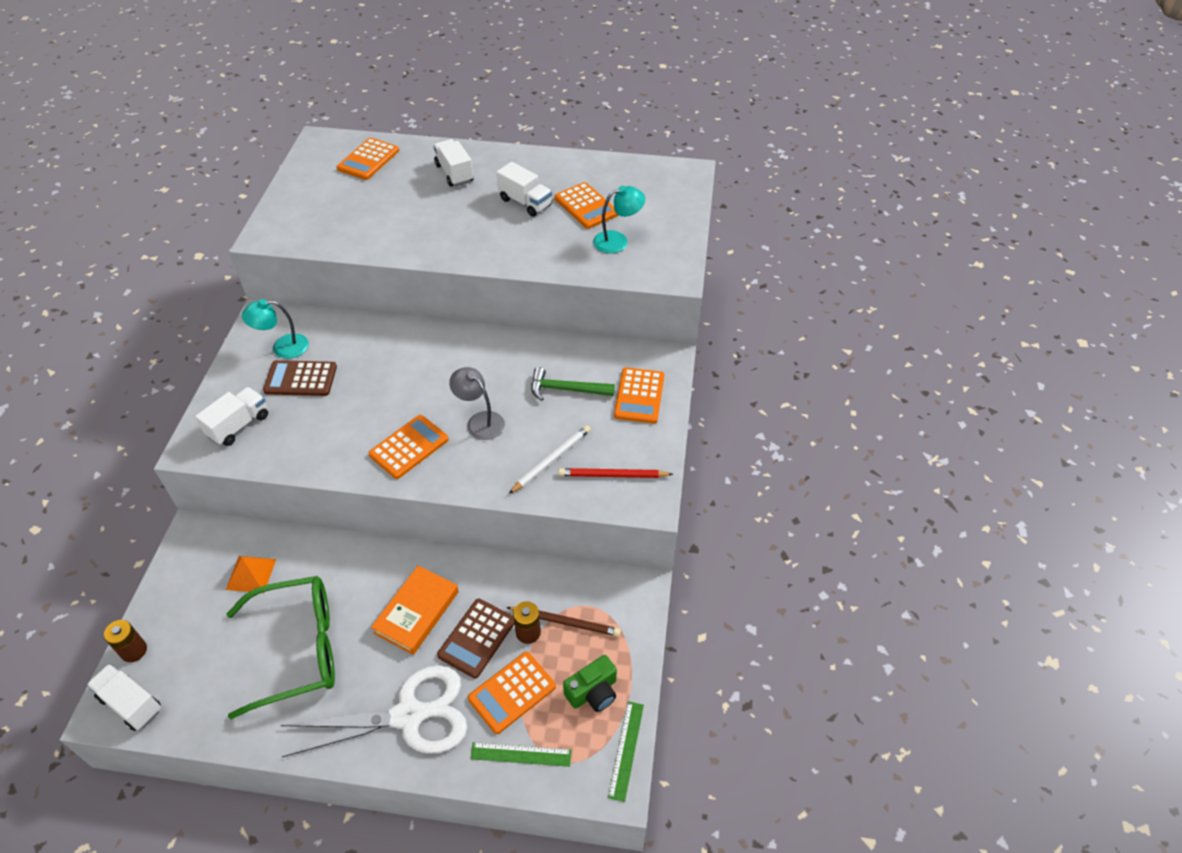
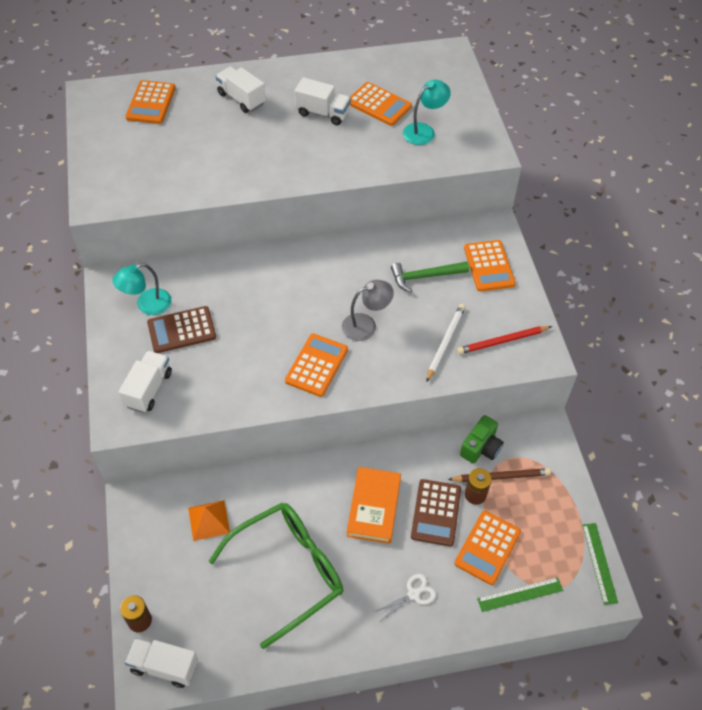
camera: 20 degrees left, 5 degrees up
white scissors [281,665,468,757] -> white scissors [374,574,436,620], size x0.40
grey lamp [449,367,505,440] -> grey lamp turned 135 degrees clockwise [342,280,394,341]
green camera [563,655,617,712] -> green camera moved to [460,415,504,463]

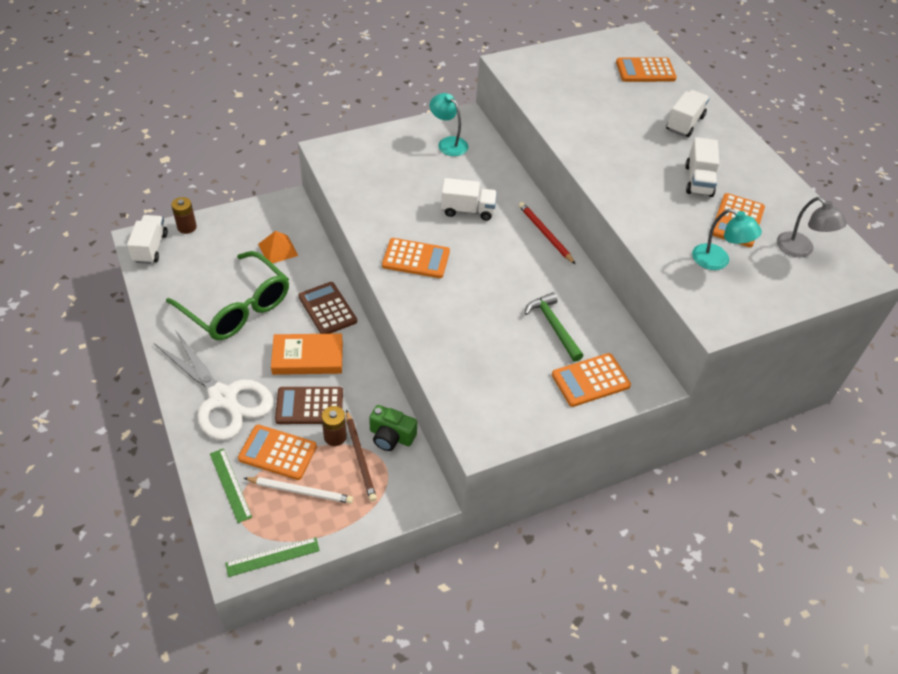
camera: 75 degrees right, 5 degrees down
white truck [119,351,172,413] -> white truck moved to [441,178,497,221]
brown calculator [147,306,216,353] -> brown calculator moved to [298,282,357,334]
grey lamp [342,280,394,341] -> grey lamp moved to [777,197,847,258]
white scissors [374,574,436,620] -> white scissors [154,330,273,440], size x2.48
white pencil [426,304,465,382] -> white pencil moved to [244,477,353,504]
red pencil [457,326,552,354] -> red pencil moved to [519,202,575,264]

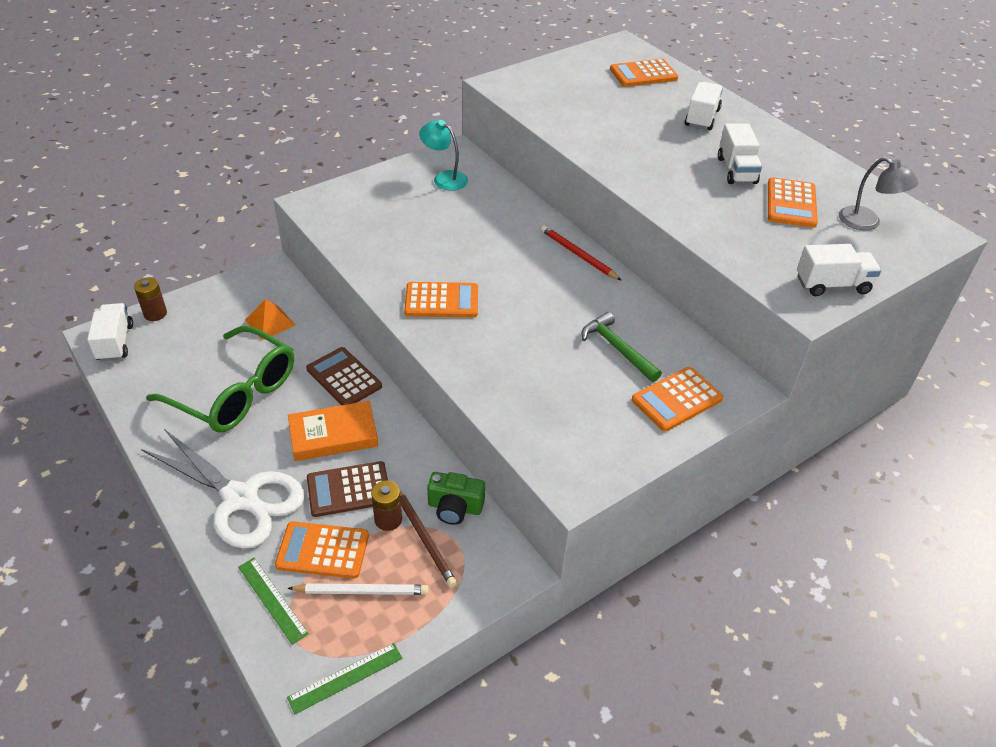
camera: 10 degrees left, 5 degrees down
white truck [441,178,497,221] -> white truck moved to [797,244,881,296]
turquoise lamp [692,209,762,270] -> none

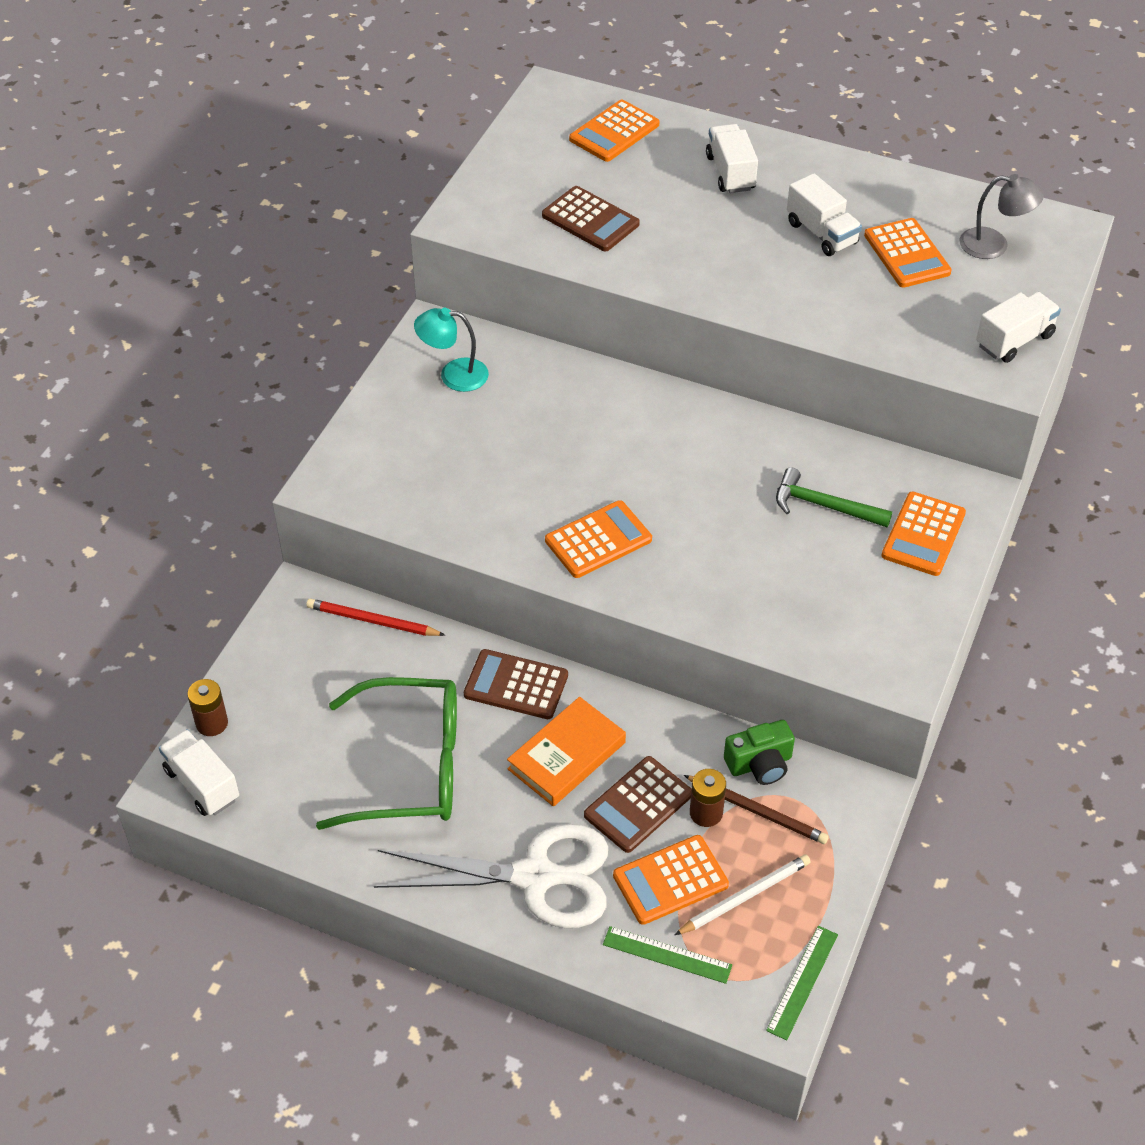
camera: 30 degrees left, 5 degrees up
orange pyramid [245,299,296,340] -> none
red pencil [541,225,622,281] -> red pencil moved to [306,598,445,636]
none -> brown calculator [542,186,640,251]

